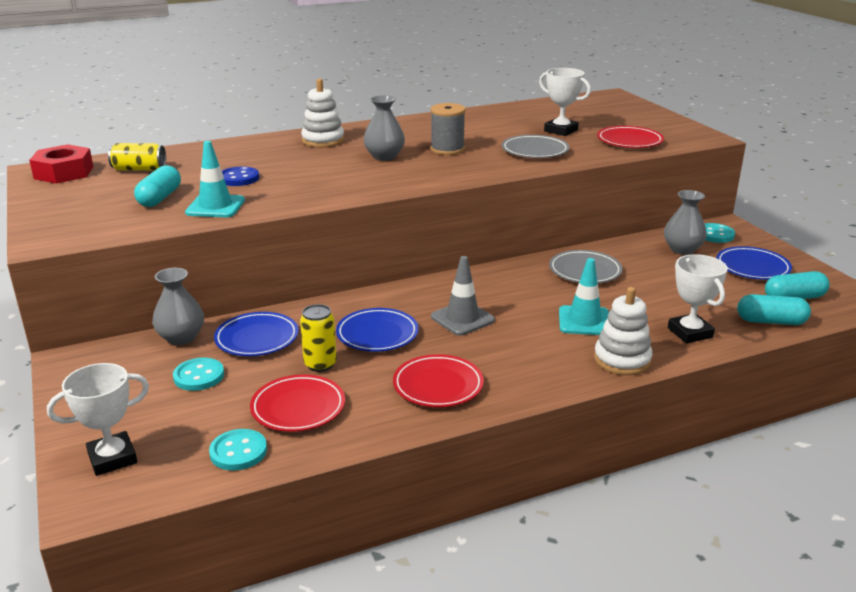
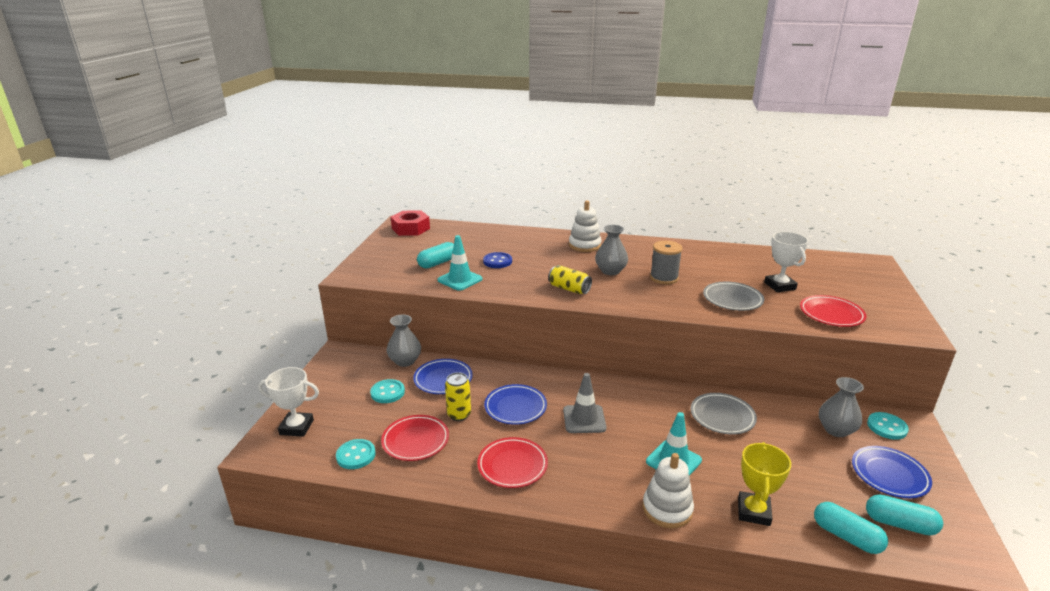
camera: 35 degrees right, 0 degrees up
yellow can [108,143,166,171] -> yellow can moved to [548,265,592,294]
white trophy [668,254,728,343] -> yellow trophy [738,442,791,526]

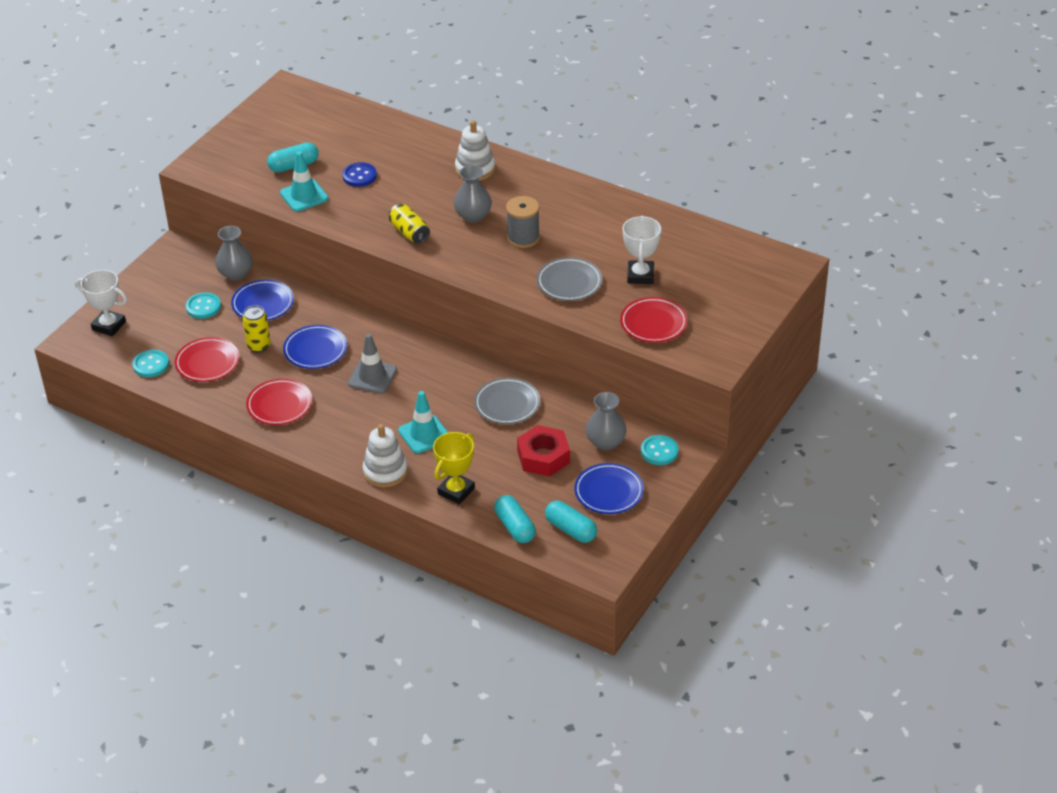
camera: 20 degrees right, 15 degrees up
red nut [391,211,430,236] -> red nut moved to [517,425,570,477]

